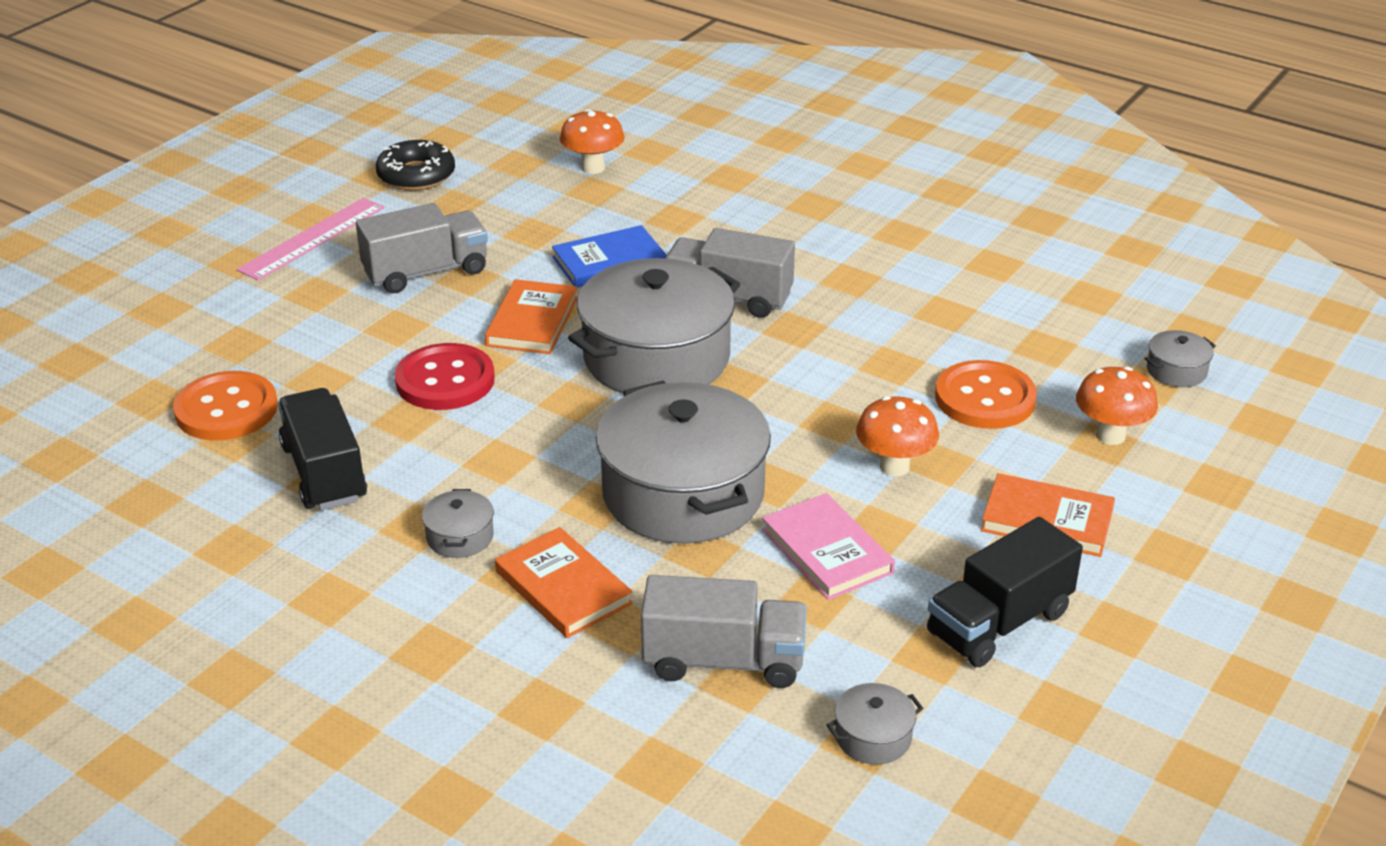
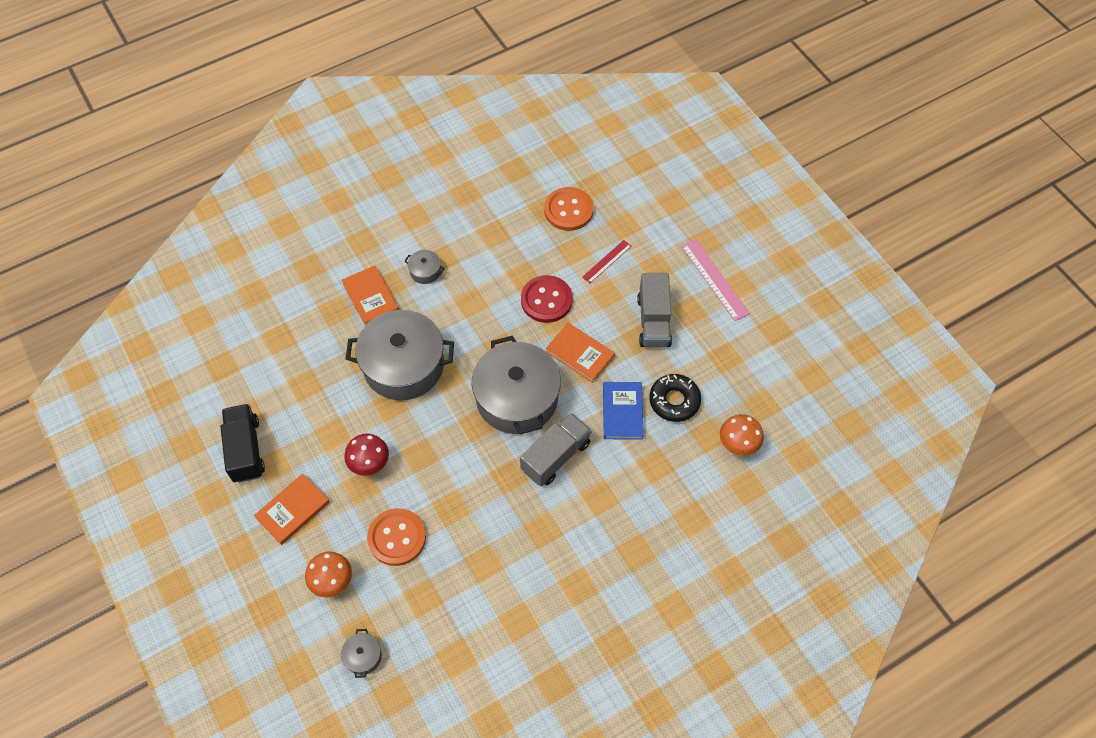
camera: 115 degrees right, 25 degrees up
black truck [278,388,367,510] -> none
black donut [376,140,455,191] -> black donut moved to [649,374,701,422]
orange book [495,527,633,638] -> orange book turned 75 degrees clockwise [342,265,399,326]
grey truck [641,575,807,688] -> none
pink book [762,493,895,600] -> none
grey pot [827,683,923,764] -> none
orange mushroom [856,396,939,477] -> red mushroom [344,434,389,476]
none -> red ruler [582,240,632,283]

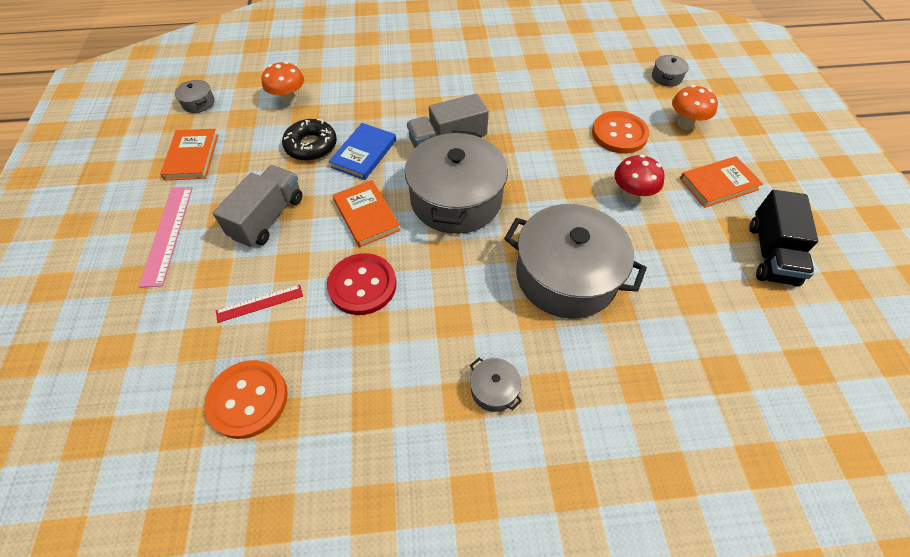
camera: 155 degrees left, 5 degrees down
orange book [342,265,399,326] -> orange book moved to [160,129,218,180]
none -> grey pot [175,80,214,113]

